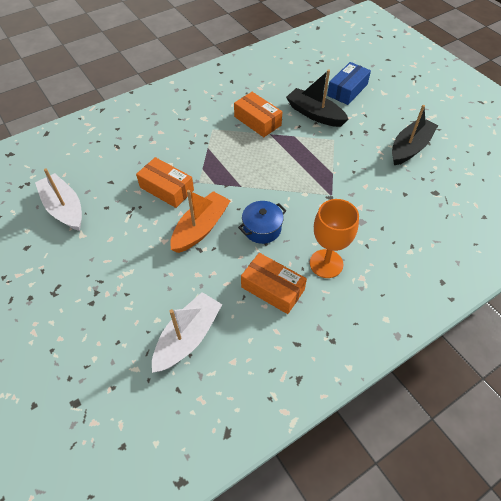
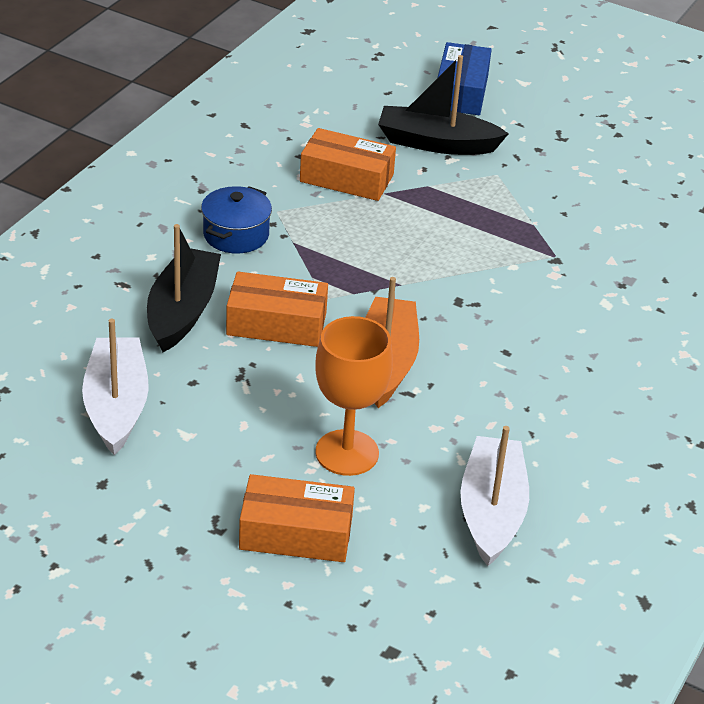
camera: 30 degrees left, 15 degrees down
white boat [35,169,82,231] -> white boat turned 60 degrees clockwise [82,319,149,455]
blue pot [238,201,286,244] -> blue pot moved to [201,186,272,254]
orange box [241,253,307,314] -> orange box moved to [239,474,355,562]
orange goblet [310,199,359,278] -> orange goblet moved to [315,316,393,476]
black boat [392,105,438,165] -> black boat moved to [147,224,221,352]

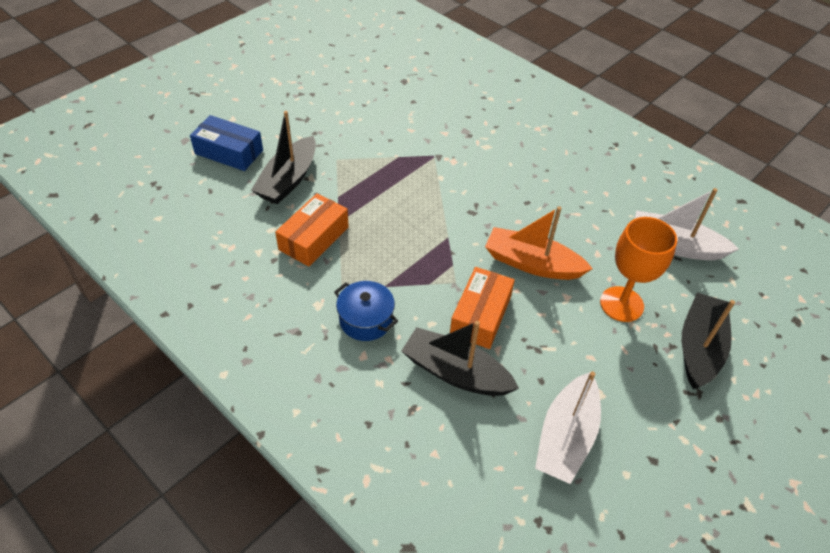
camera: 75 degrees left, 10 degrees up
white boat [82,319,149,455] -> white boat turned 75 degrees counterclockwise [535,371,601,484]
orange box [239,474,355,562] -> black boat [682,293,735,389]

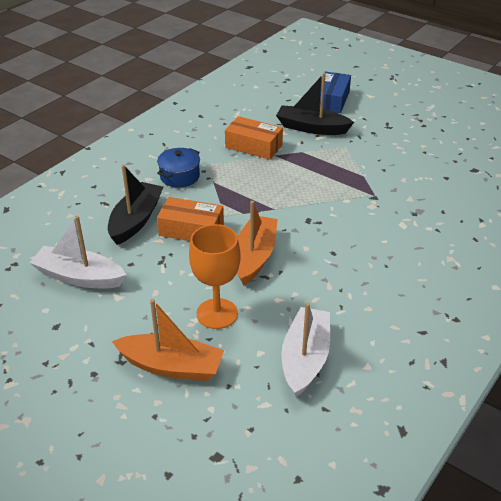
camera: 85 degrees right, 10 degrees down
black boat [682,293,735,389] -> orange boat [112,299,224,381]

